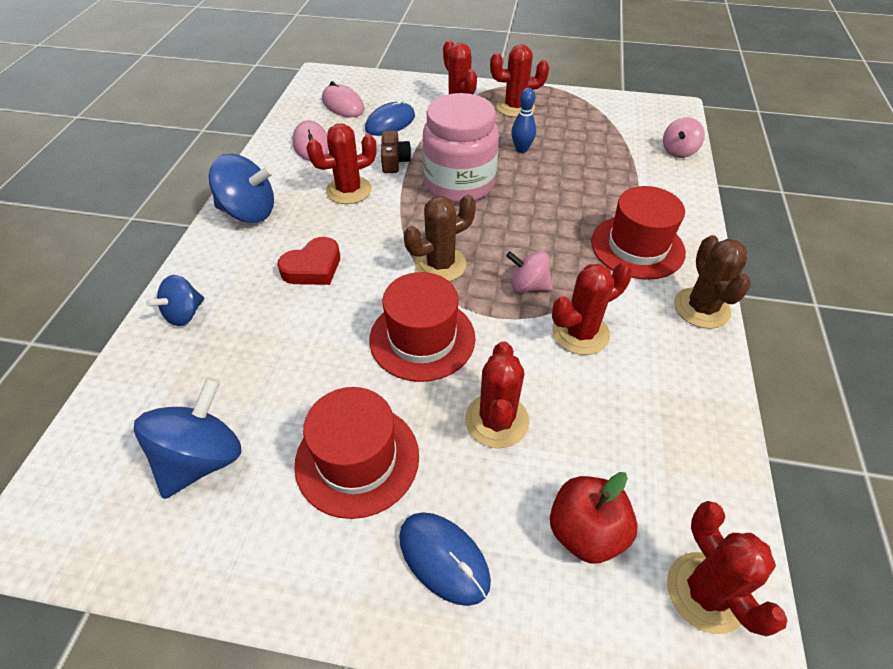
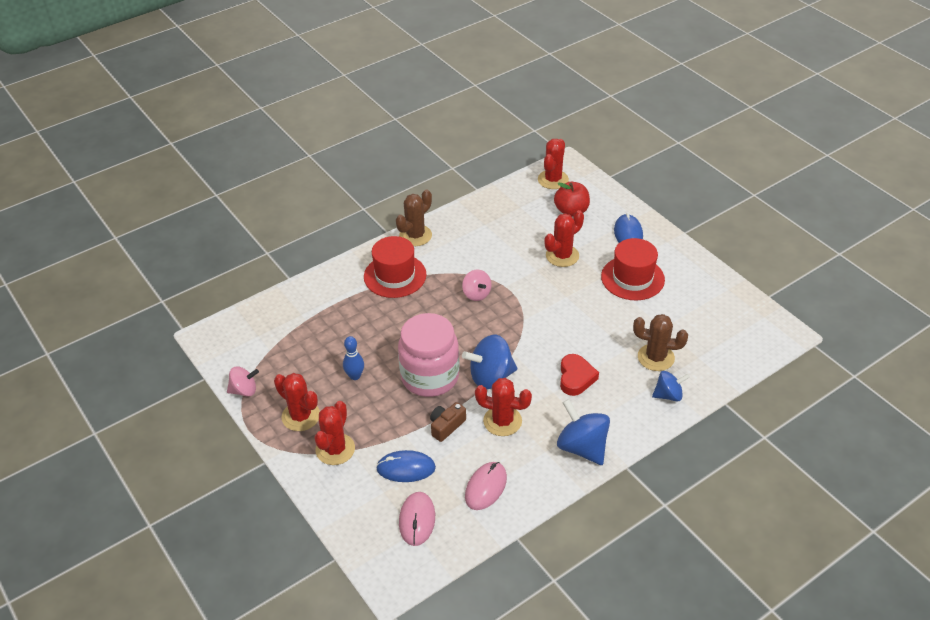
camera: 135 degrees left, 5 degrees down
blue spinning top [134,377,241,499] -> blue spinning top moved to [462,335,517,389]
red heart [277,237,340,285] -> red heart turned 90 degrees clockwise [560,354,599,396]
red hat [369,272,476,382] -> none
brown cactus [404,194,476,281] -> brown cactus moved to [633,314,688,371]
red cactus [552,262,633,355] -> none
pink spinning top [663,117,705,158] -> pink spinning top moved to [227,366,259,397]

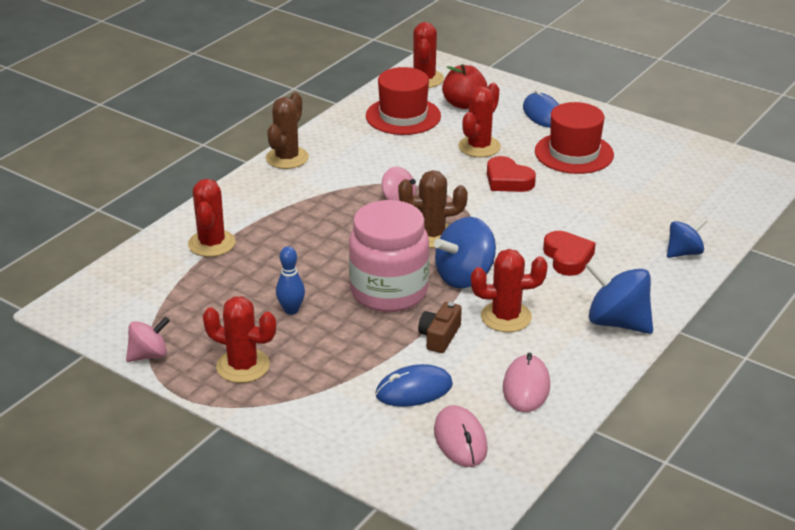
camera: 20 degrees left, 10 degrees down
red cactus [315,401,355,465] -> red cactus moved to [188,179,236,257]
red hat [364,236,427,298] -> red hat moved to [366,67,441,135]
brown cactus [633,314,688,371] -> brown cactus moved to [398,170,468,248]
none -> red heart [487,156,536,192]

